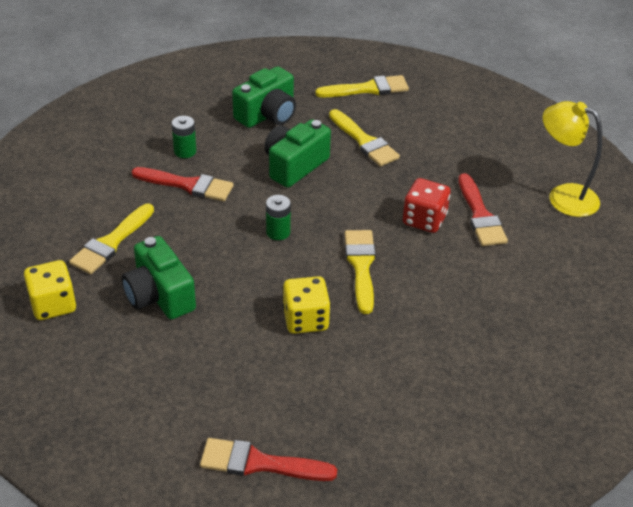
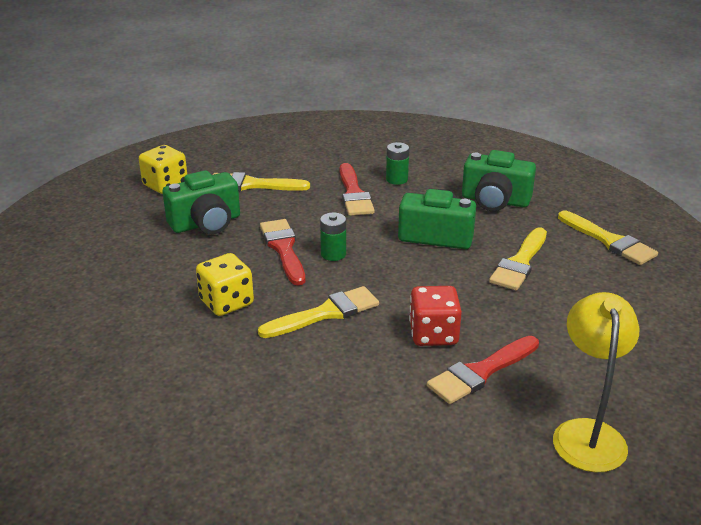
camera: 65 degrees right, 10 degrees down
green camera [121,236,196,320] -> green camera turned 150 degrees counterclockwise [162,170,240,234]
red brush [200,438,337,481] -> red brush moved to [260,219,305,286]

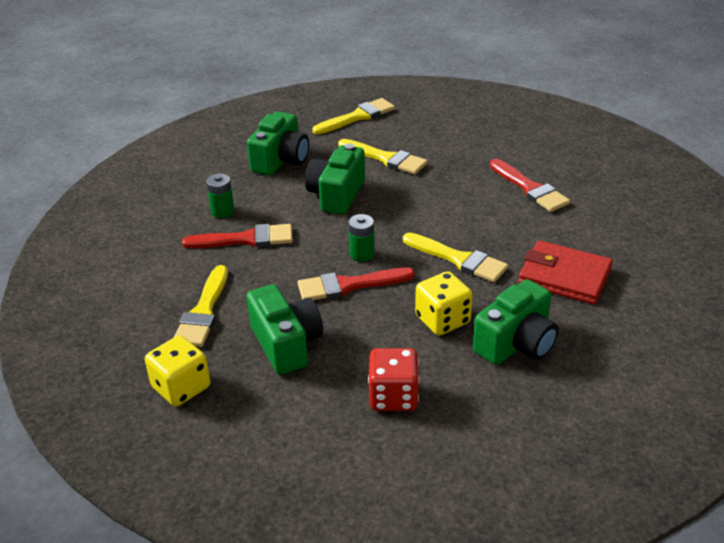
camera: 85 degrees left, 5 degrees up
yellow brush [258,286,379,338] -> yellow brush turned 150 degrees clockwise [403,232,508,282]
red dice [409,286,462,346] -> red dice moved to [368,348,419,411]
yellow lamp [553,292,639,472] -> none
none -> green camera [473,279,559,365]
none -> red wallet [518,240,613,304]

